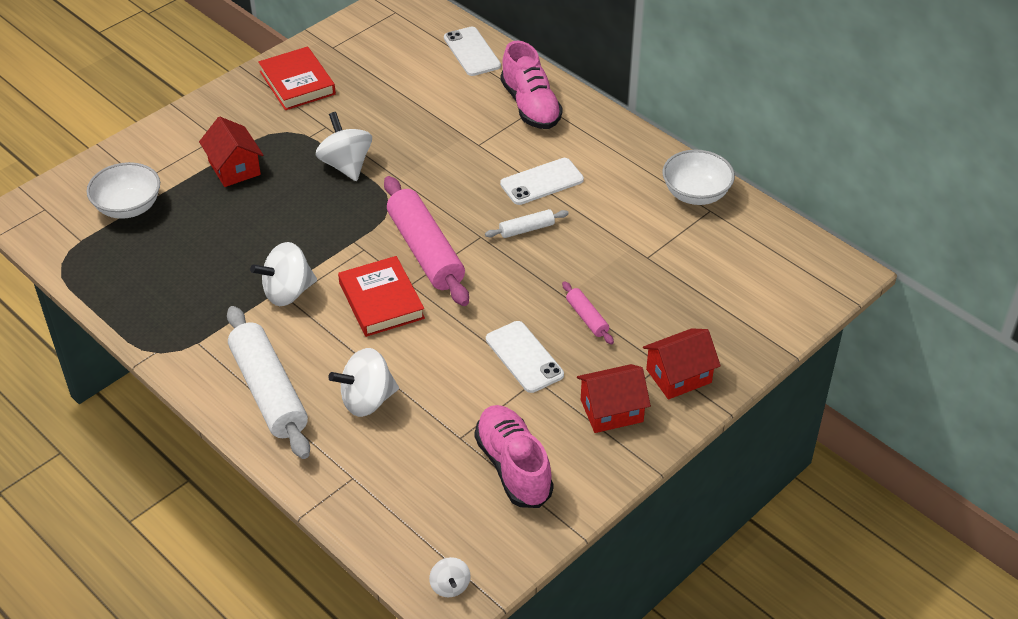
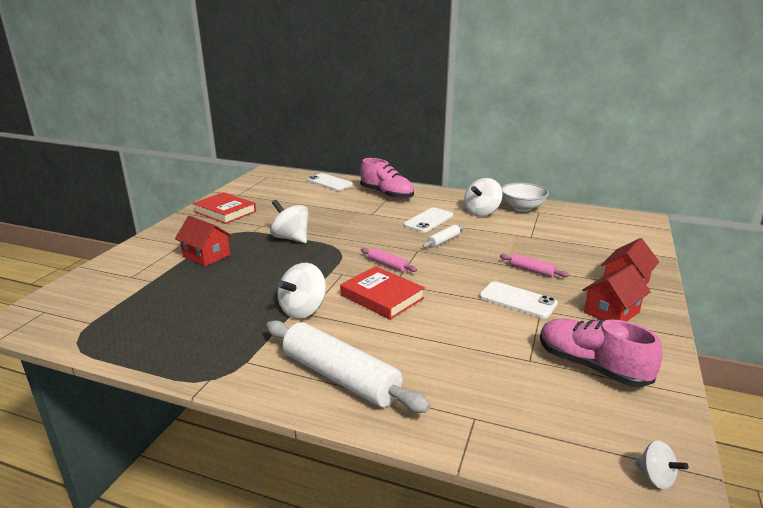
camera: 25 degrees left, 20 degrees down
white bowl [87,162,160,219] -> none
white spinning top [328,348,399,417] -> white spinning top moved to [464,178,502,216]
pink rolling pin [384,176,469,306] -> pink rolling pin [361,248,417,272], size x0.46

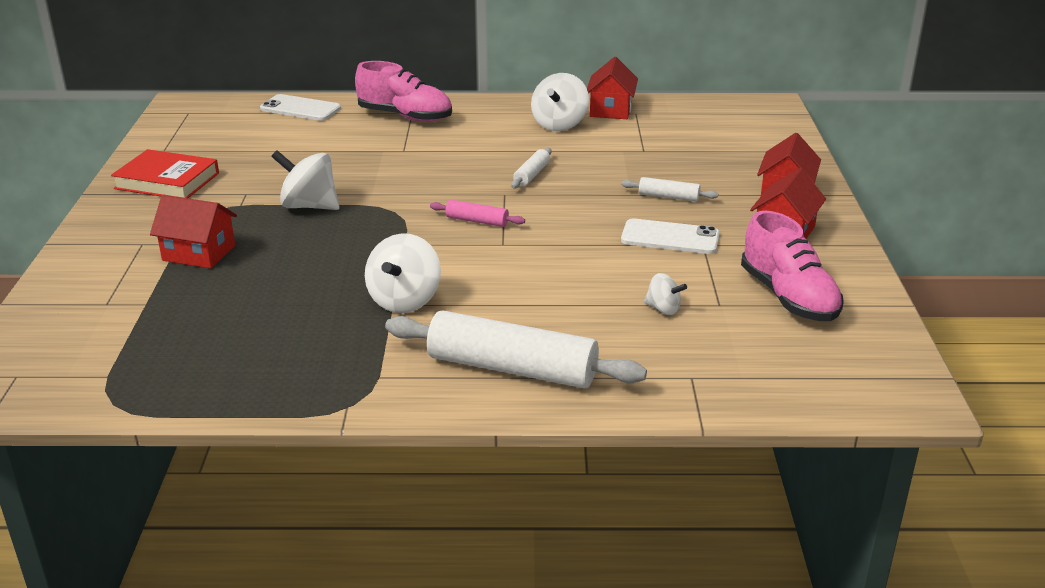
camera: 20 degrees left, 5 degrees up
red book [340,266,425,320] -> none
white phone [404,208,453,232] -> none
pink rolling pin [500,254,569,278] -> white rolling pin [621,177,718,202]
white bowl [501,183,549,212] -> red house [587,57,638,119]
pink shoe [540,319,663,387] -> pink shoe turned 135 degrees counterclockwise [741,211,844,321]
white spinning top [635,440,688,490] -> white spinning top moved to [644,273,687,315]

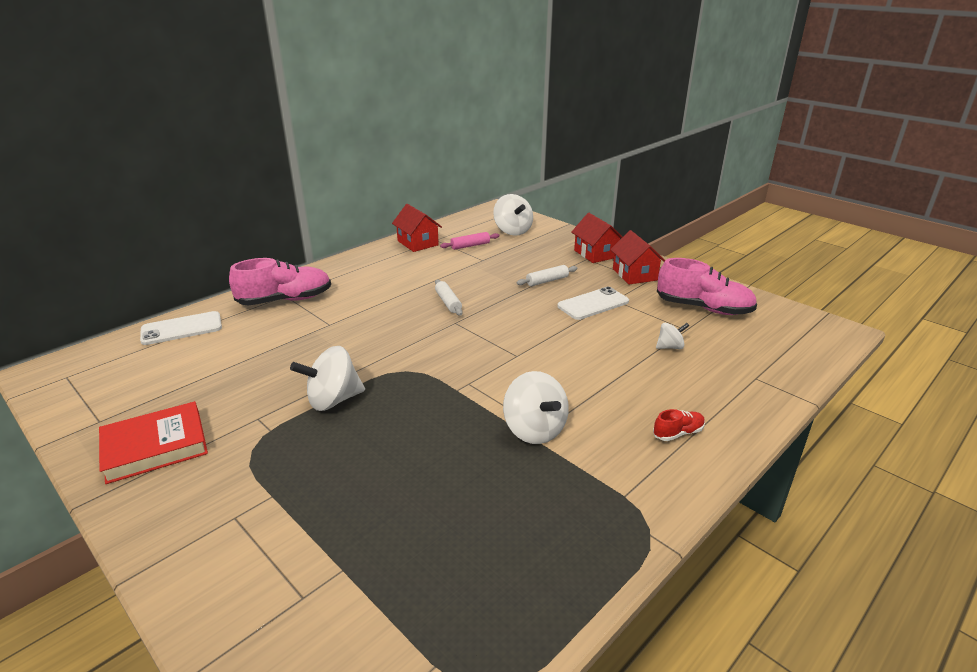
camera: 45 degrees left, 0 degrees up
red house [150,195,237,269] -> none
white rolling pin [385,310,647,389] -> red shoe [653,409,705,441]
pink rolling pin [430,200,525,227] -> pink rolling pin moved to [440,232,499,250]
white spinning top [531,73,589,131] -> white spinning top moved to [493,194,533,236]

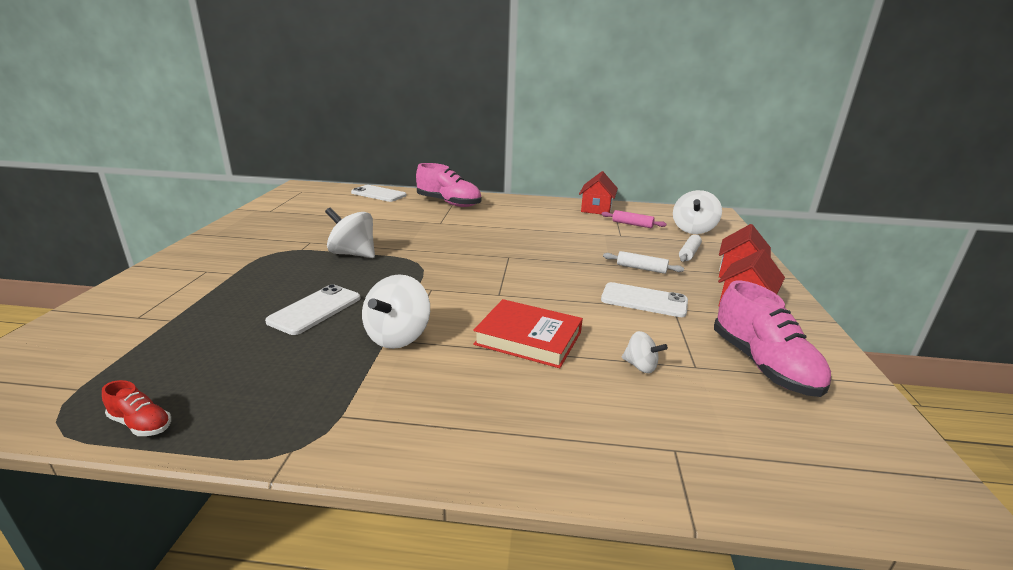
camera: 50 degrees right, 5 degrees down
red book [99,401,208,484] -> red book moved to [473,299,583,368]
white rolling pin [435,279,463,316] -> white rolling pin moved to [679,235,702,262]
red shoe [653,409,705,441] -> red shoe moved to [102,380,171,436]
none -> white phone [265,284,360,335]

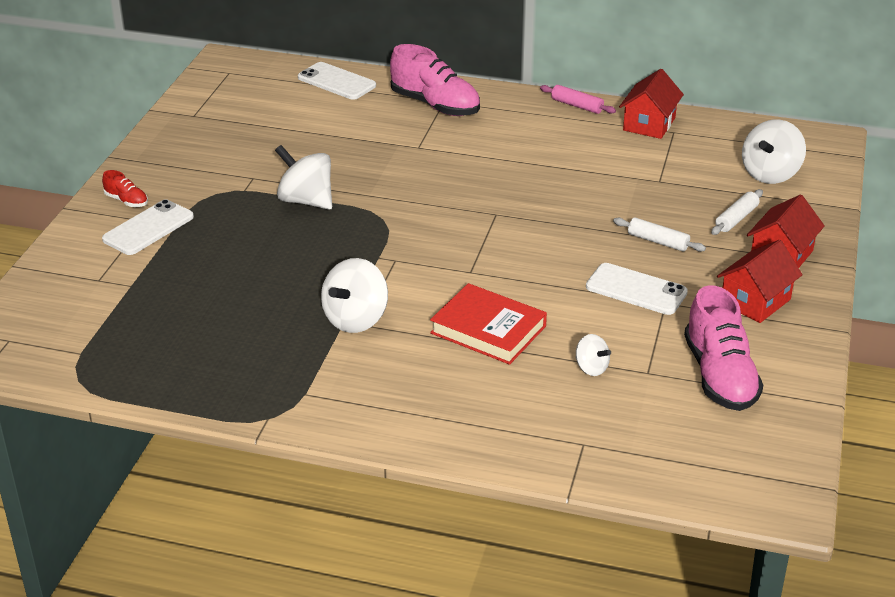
camera: 10 degrees right, 10 degrees up
red shoe [102,380,171,436] -> red shoe moved to [102,170,148,207]
white phone [265,284,360,335] -> white phone moved to [102,199,194,255]
pink rolling pin [601,210,666,228] -> pink rolling pin moved to [540,85,616,114]

